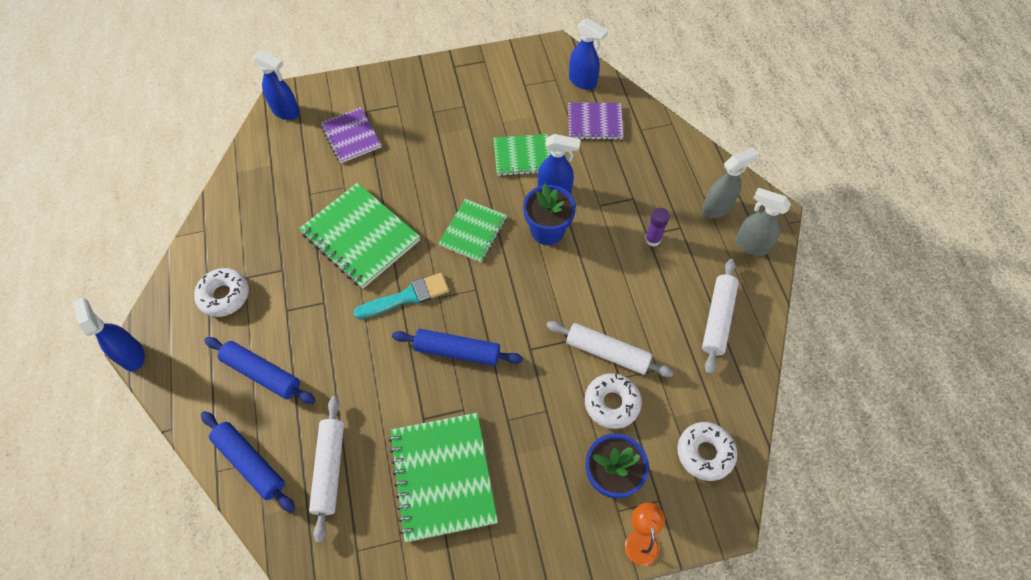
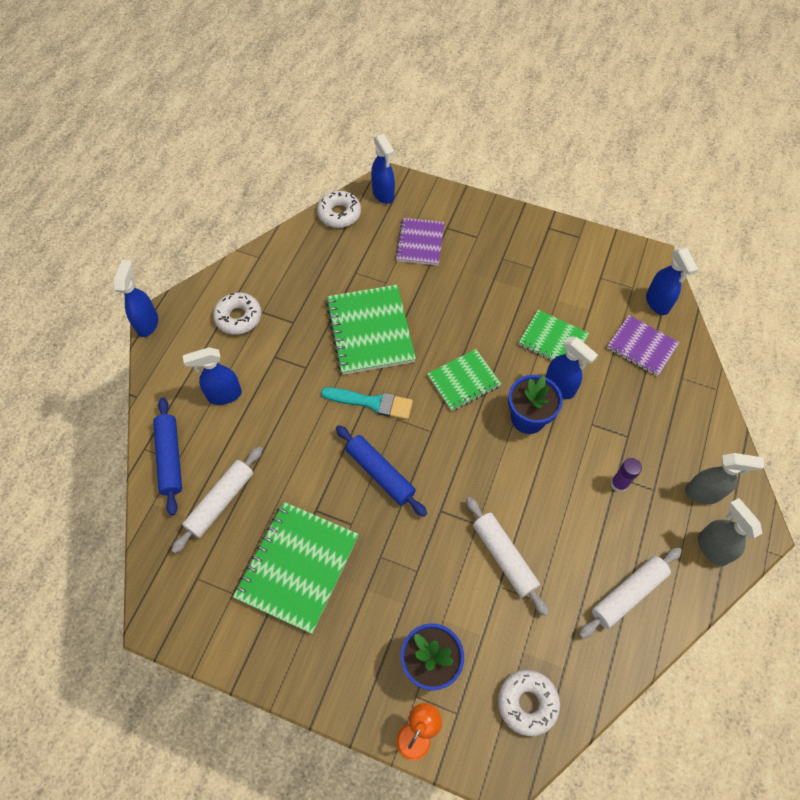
camera: 35 degrees right, 0 degrees up
blue rolling pin [204,337,315,404] -> blue spray bottle [183,347,242,405]
white donut [585,373,642,429] -> white donut moved to [317,191,361,228]

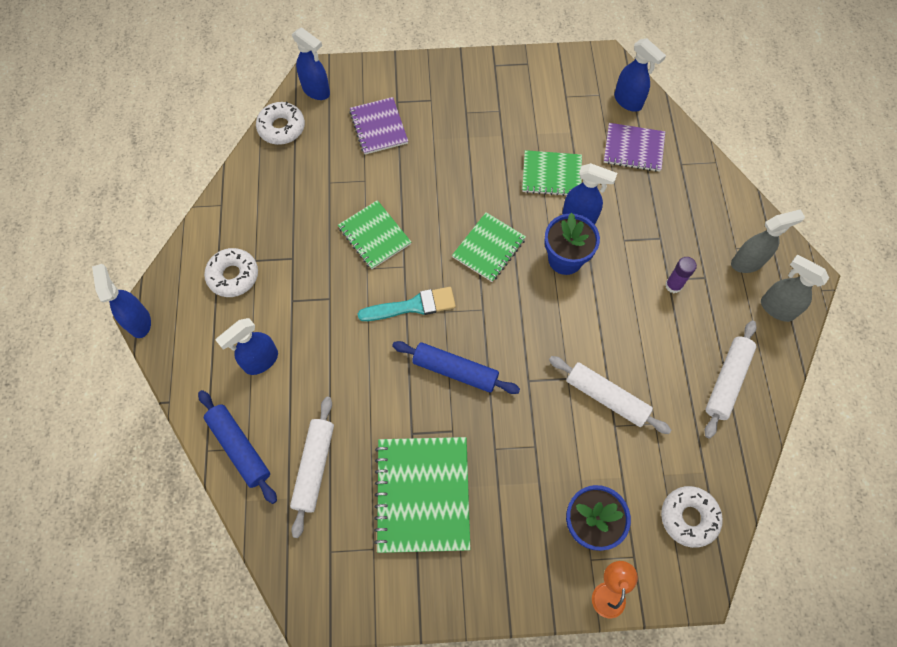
camera: 25 degrees left, 5 degrees up
green notebook [326,285,416,375] -> green notebook [338,200,411,269], size x0.62

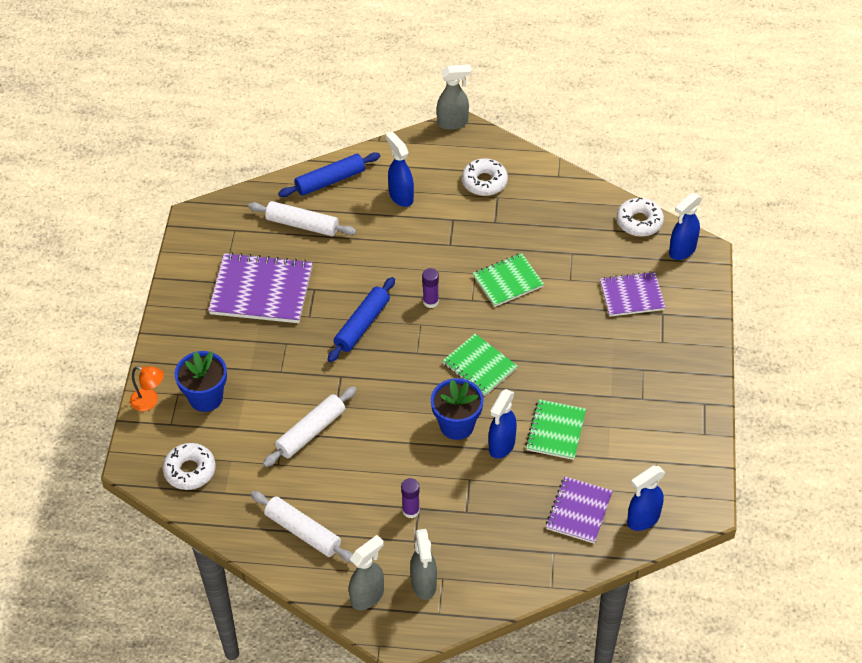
camera: 100 degrees right, 15 degrees down
blue spray bottle [92,264,151,338] -> grey spray bottle [437,65,472,130]
turquoise brush [358,287,456,321] -> purple glue stick [422,268,439,308]
green notebook [374,437,470,553] -> purple notebook [208,252,313,323]

